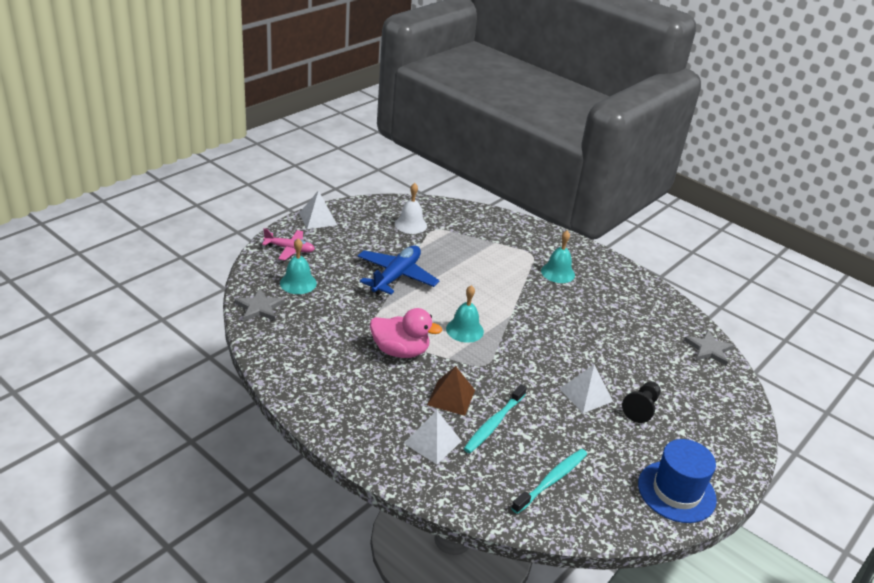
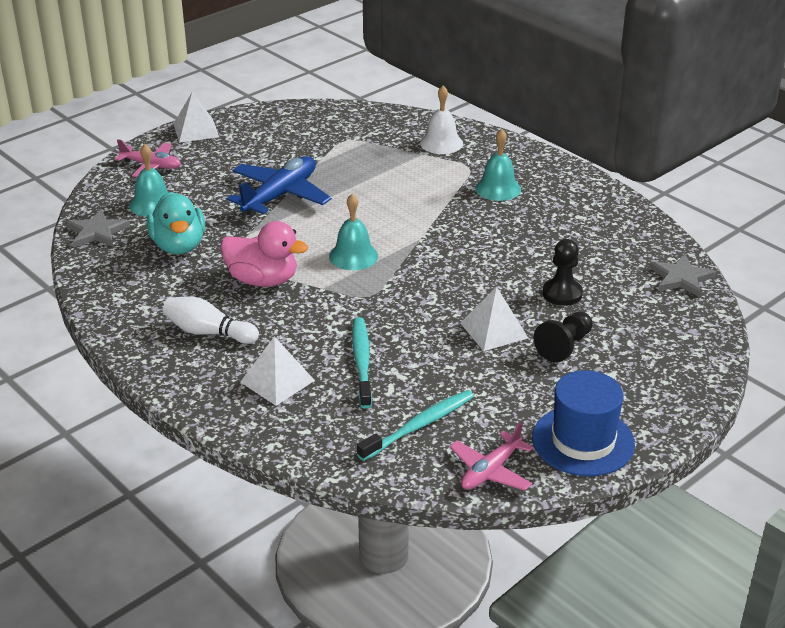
camera: 10 degrees right, 0 degrees up
white bell [395,183,427,234] -> white bell moved to [420,86,463,154]
brown pyramid [427,366,475,416] -> none
turquoise toothbrush [464,384,527,453] -> turquoise toothbrush turned 135 degrees clockwise [352,317,372,409]
none -> turquoise duck [147,192,205,254]
none -> white bowling pin [163,297,259,344]
none -> pink plane [450,422,533,491]
none -> black pawn [542,239,583,306]

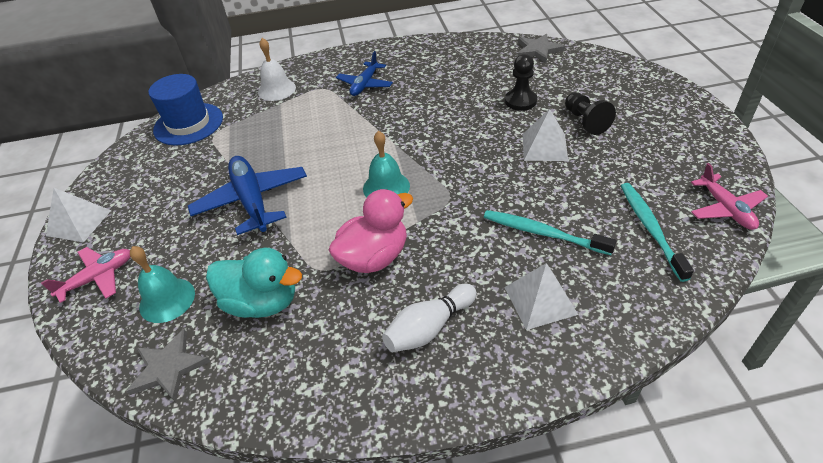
camera: 55 degrees left, 10 degrees up
turquoise bell [475,129,521,201] -> blue plane [336,51,393,96]
blue hat [532,370,635,477] -> blue hat moved to [148,74,223,145]

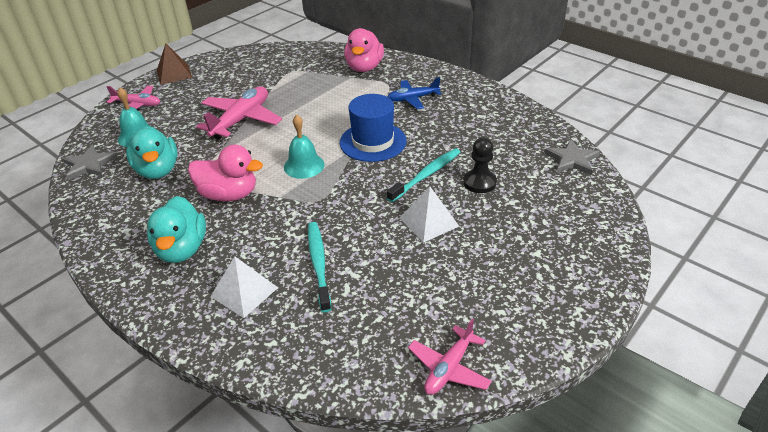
camera: 50 degrees right, 5 degrees down
white pyramid [46,188,111,243] -> brown pyramid [157,43,192,84]
blue hat [148,74,223,145] -> blue hat moved to [340,94,407,162]
blue plane [188,156,307,235] -> pink plane [196,86,282,139]
white bell [258,38,296,101] -> pink duck [344,28,384,72]
white bowling pin [382,284,477,352] -> turquoise duck [147,196,206,263]
black pawn [565,92,616,135] -> none
turquoise toothbrush [621,183,694,282] -> turquoise toothbrush moved to [387,148,460,202]

